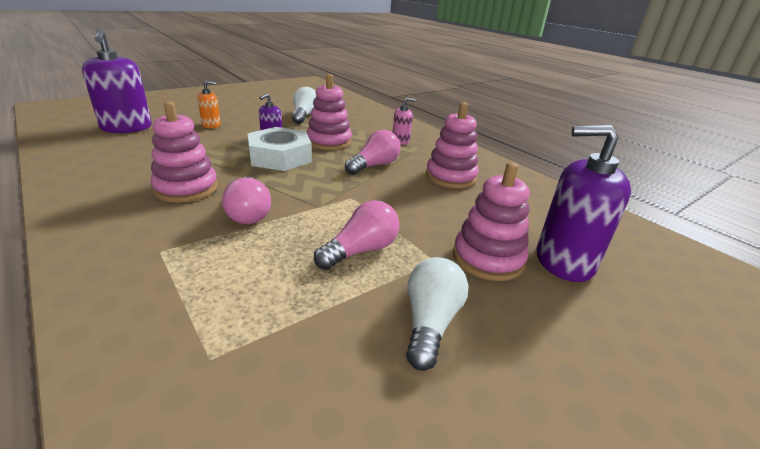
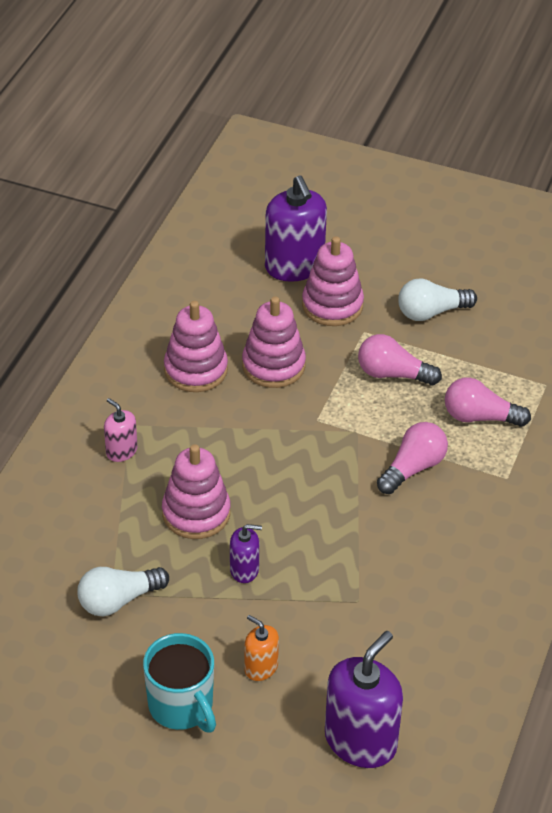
camera: 120 degrees left, 15 degrees up
pink stacking toy [150,101,218,203] -> pink stacking toy moved to [242,296,306,388]
white nut [248,127,312,171] -> none
pink light bulb [345,130,401,175] -> pink light bulb moved to [445,377,531,427]
none -> turquoise mug [143,633,216,732]

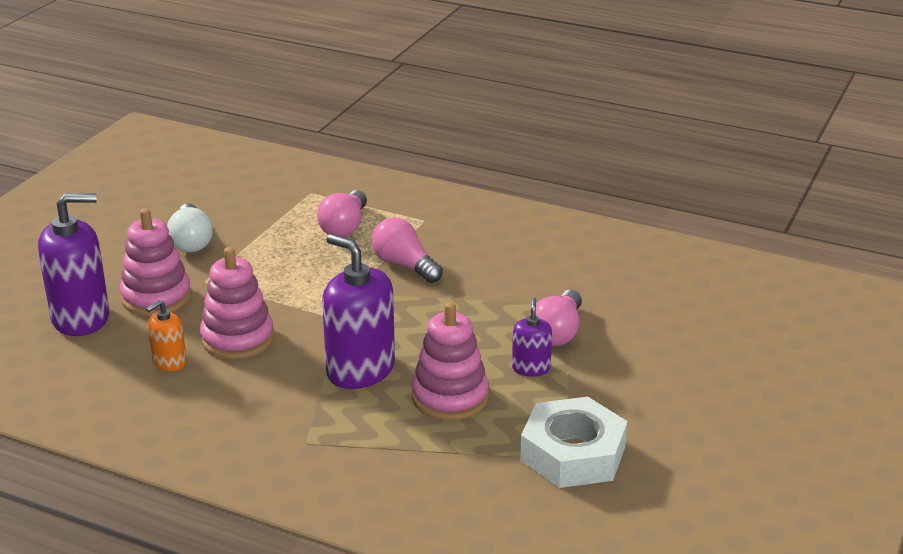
camera: 85 degrees left, 15 degrees down
white light bulb [78,567,169,616] -> white nut [520,397,627,488]
pink soap dispenser [104,398,138,462] -> none
turquoise mug [143,633,216,732] -> none
pink stacking toy [164,301,228,392] -> none
orange soap dispenser [244,615,279,681] -> orange soap dispenser moved to [146,300,187,371]
purple soap dispenser [325,631,403,768] -> purple soap dispenser moved to [322,234,395,389]
pink light bulb [358,334,442,386] -> pink light bulb moved to [530,290,582,346]

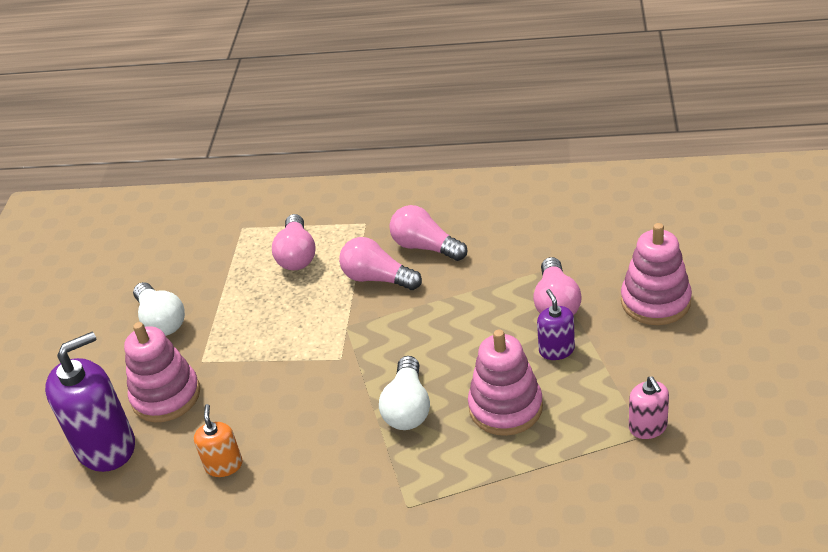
camera: 15 degrees left, 10 degrees up
orange soap dispenser [146,300,187,371] -> orange soap dispenser turned 150 degrees clockwise [194,404,243,477]
pink stacking toy [200,247,274,359] -> pink stacking toy moved to [621,223,692,325]
purple soap dispenser [322,234,395,389] -> white light bulb [379,356,430,430]
white nut [520,397,627,488] -> pink soap dispenser [629,376,669,439]
none -> pink light bulb [389,205,467,261]

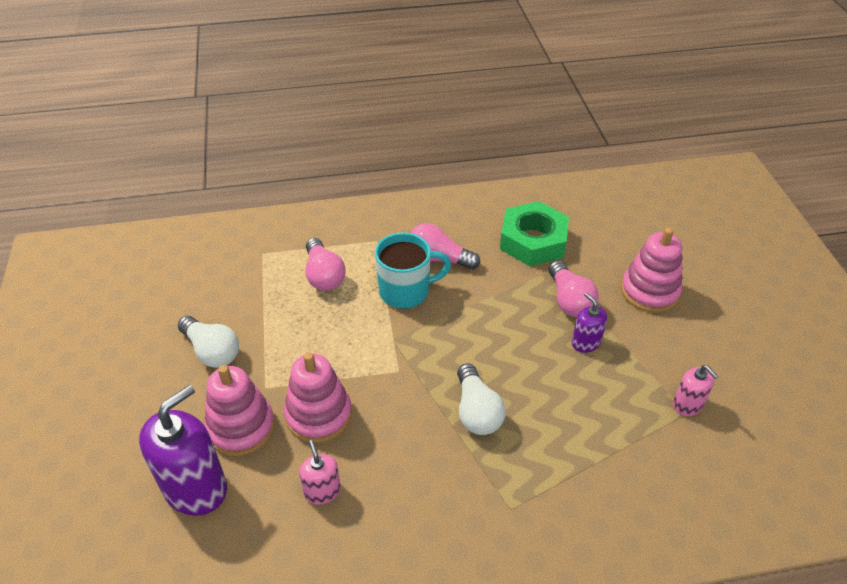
camera: 20 degrees left, 5 degrees up
orange soap dispenser [194,404,243,477] -> pink soap dispenser [299,440,341,505]
pink light bulb [339,237,422,290] -> turquoise mug [375,232,451,309]
pink stacking toy [468,329,543,436] -> pink stacking toy moved to [284,352,352,443]
none -> green nut [500,201,569,266]

